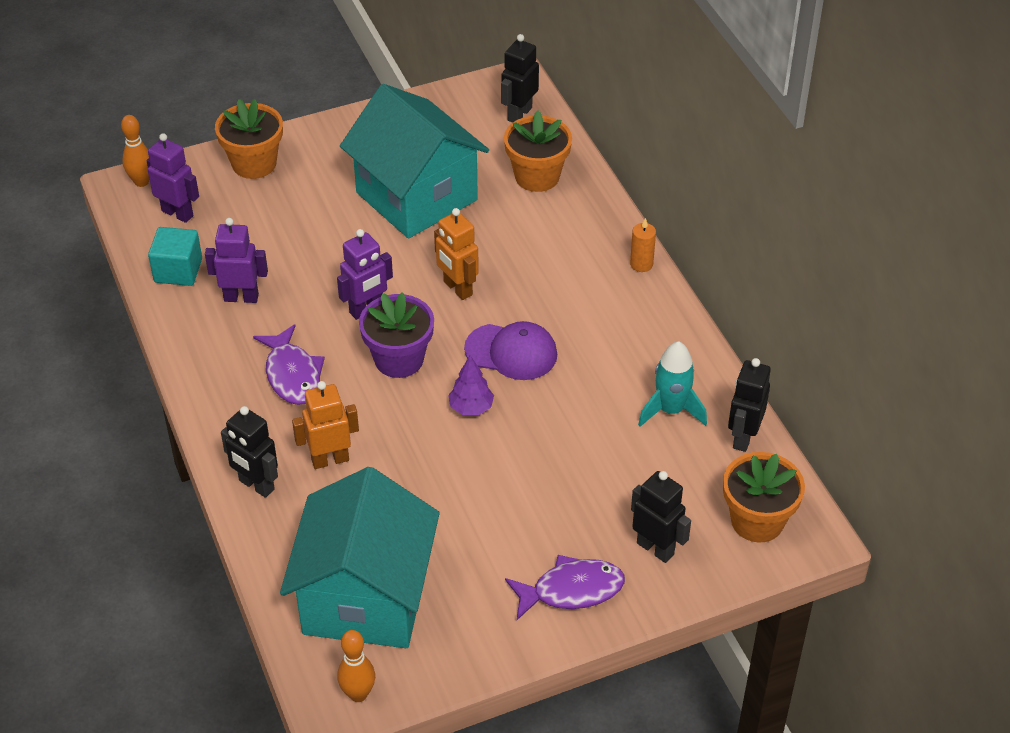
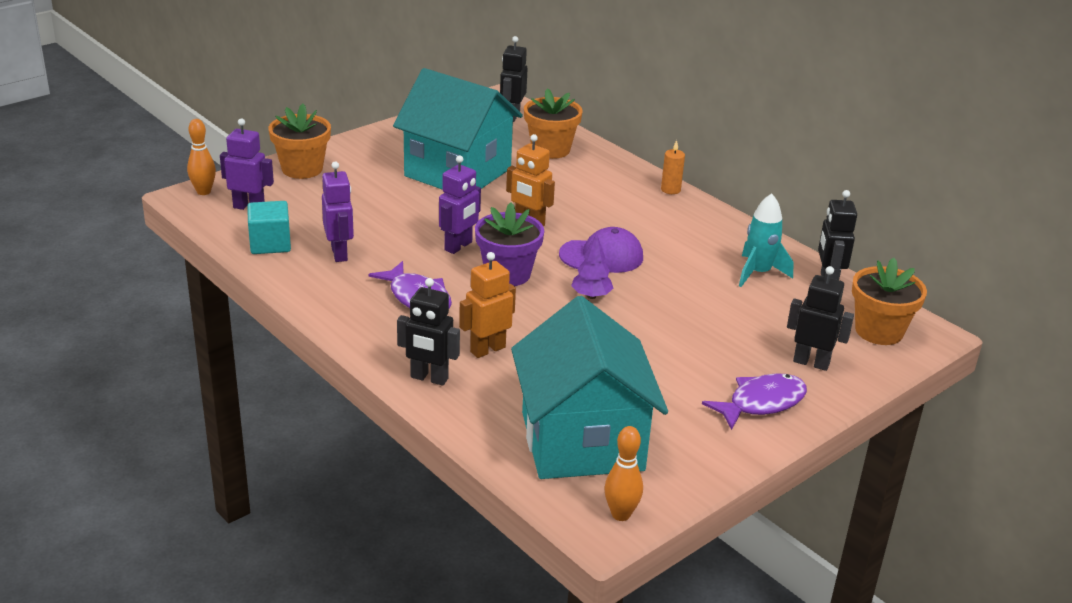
camera: 20 degrees left, 15 degrees down
purple robot [205,218,268,303] -> purple robot turned 90 degrees clockwise [322,162,354,262]

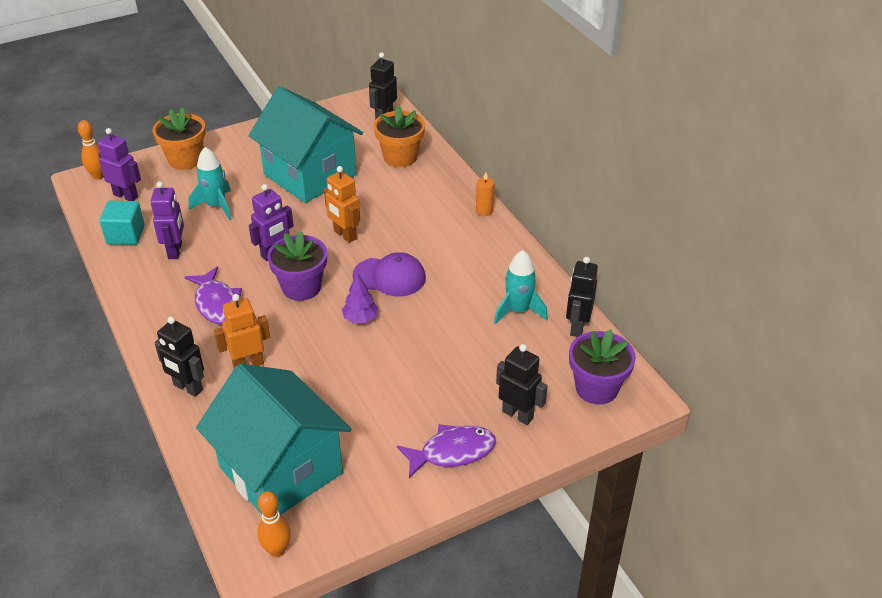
camera: 15 degrees right, 10 degrees up
turquoise house [511,296,668,479] -> turquoise house turned 45 degrees counterclockwise [196,364,352,515]
orange flower pot [852,258,927,345] -> purple flower pot [569,329,636,405]
none -> turquoise rocket [188,147,232,220]

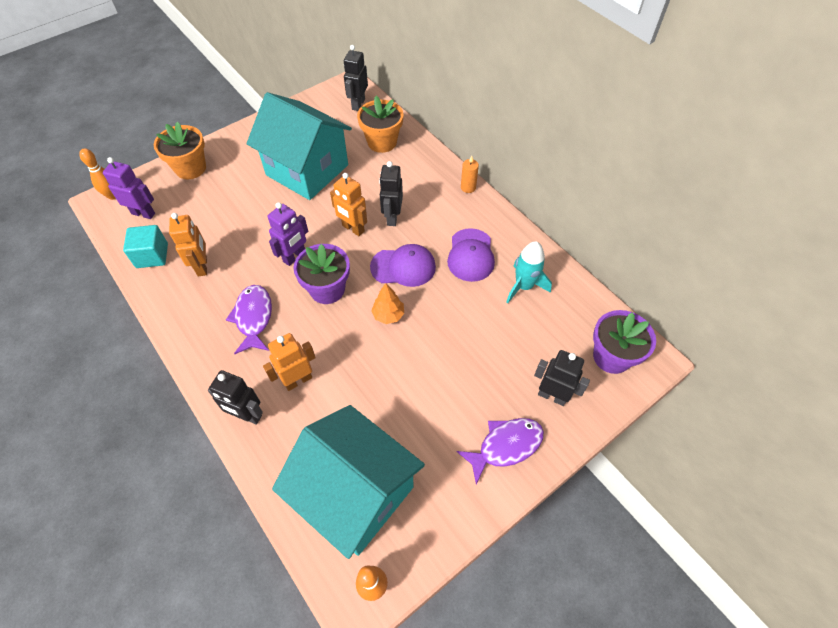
camera: 10 degrees left, 15 degrees up
purple robot [151,182,184,259] -> orange robot [169,213,207,277]
purple fish [185,266,242,325] -> purple fish turned 150 degrees counterclockwise [226,285,272,354]
turquoise rocket [188,147,232,220] -> none
purple tree [342,272,378,323] -> orange tree [371,283,404,324]
black robot [566,257,598,337] -> black robot moved to [379,161,403,226]
none -> purple cap [447,228,495,282]

